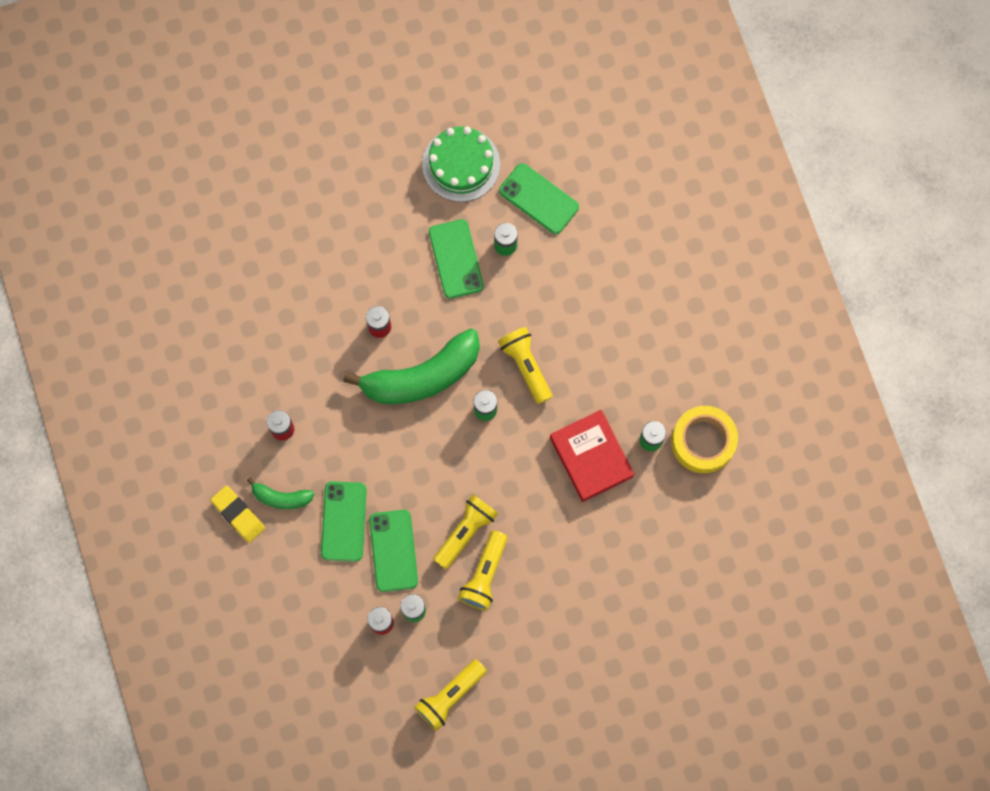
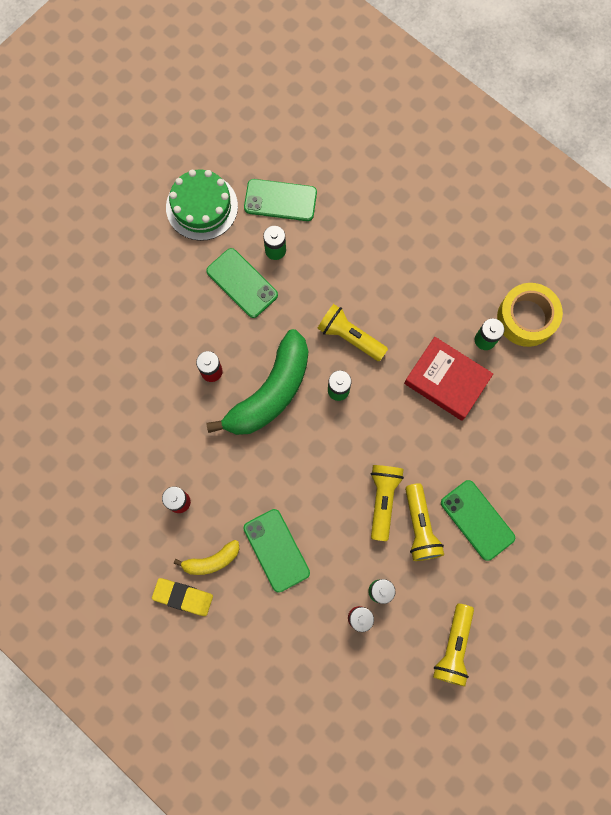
camera: 30 degrees left, 0 degrees up
green banana [247,477,314,509] -> yellow banana [174,540,240,575]
green phone [369,510,418,592] -> green phone moved to [441,480,515,561]

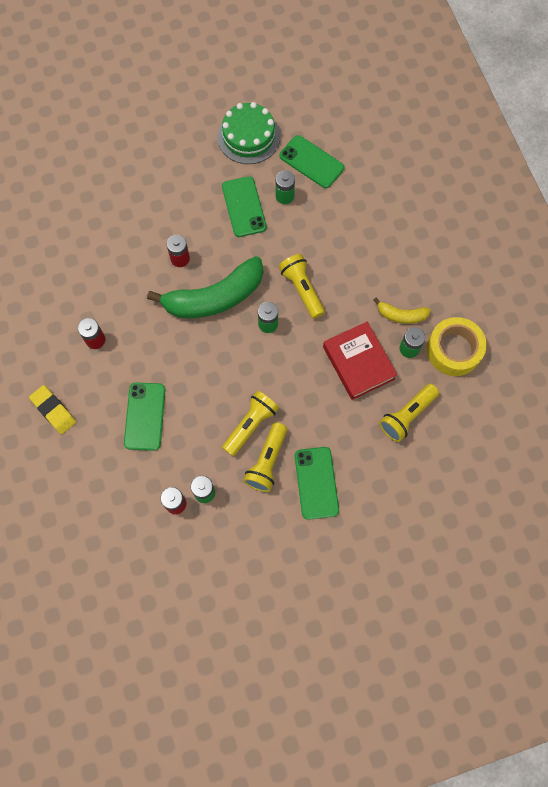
camera: 30 degrees right, 5 degrees down
yellow banana [174,540,240,575] -> yellow banana moved to [373,298,431,324]
yellow flashlight [433,604,474,686] -> yellow flashlight moved to [379,384,439,442]

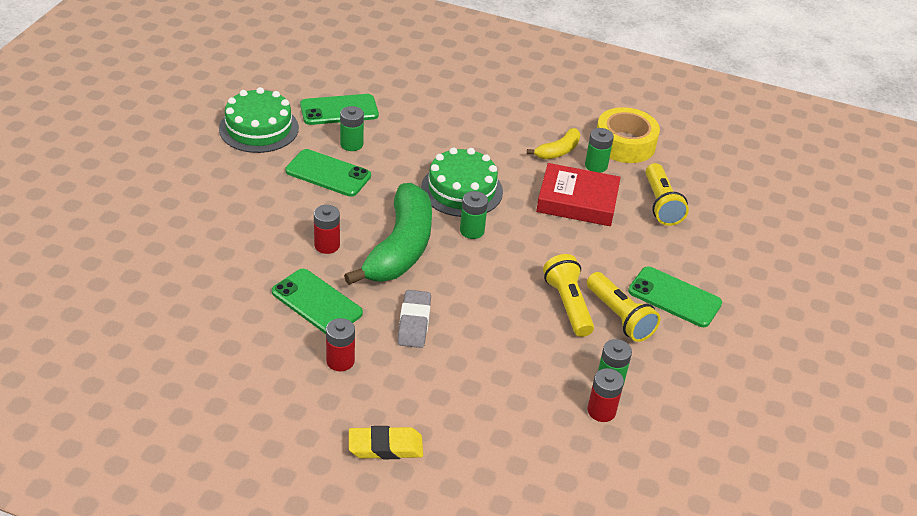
camera: 55 degrees left, 30 degrees down
green phone [124,383,166,451] -> green phone moved to [272,269,363,334]
yellow flashlight [279,254,325,319] -> green cake [421,147,503,217]
none -> grey eraser [398,290,431,348]

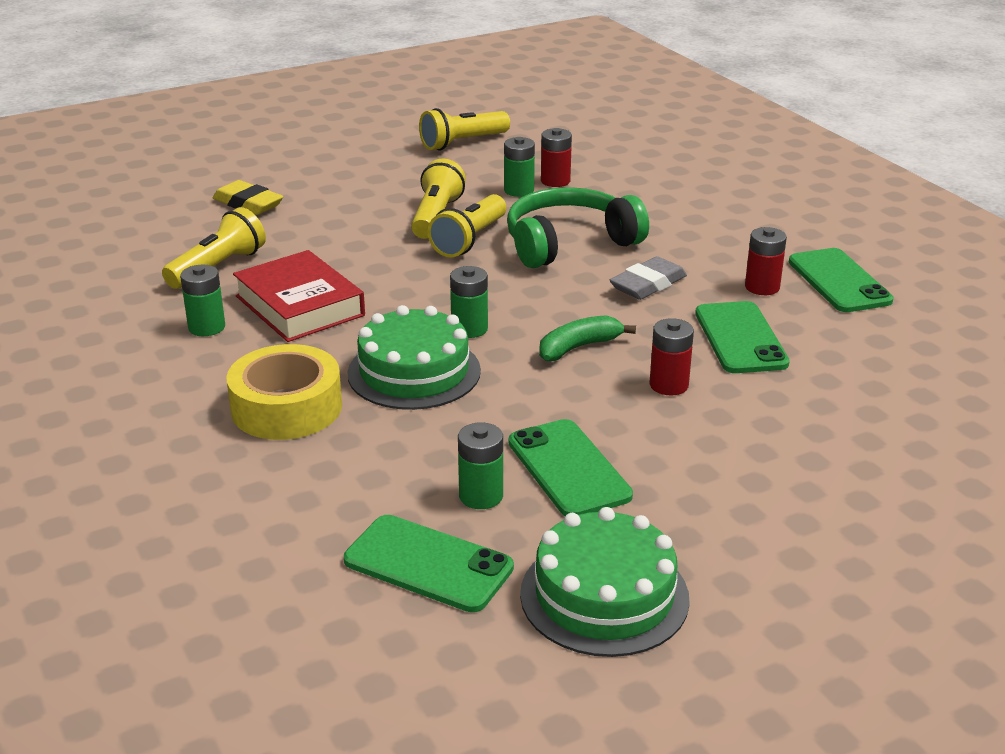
camera: 135 degrees left, 10 degrees down
green banana [344,183,432,285] -> green banana [539,315,636,361], size x0.48
yellow eraser [349,426,423,459] -> yellow eraser moved to [213,180,283,215]
yellow banana [527,128,580,159] -> none
yellow tape [597,107,660,163] -> yellow tape moved to [226,344,342,440]
green phone [628,266,722,327] -> green phone moved to [789,248,894,312]
none -> yellow flashlight [419,108,510,151]
none -> green headphones [507,187,649,268]

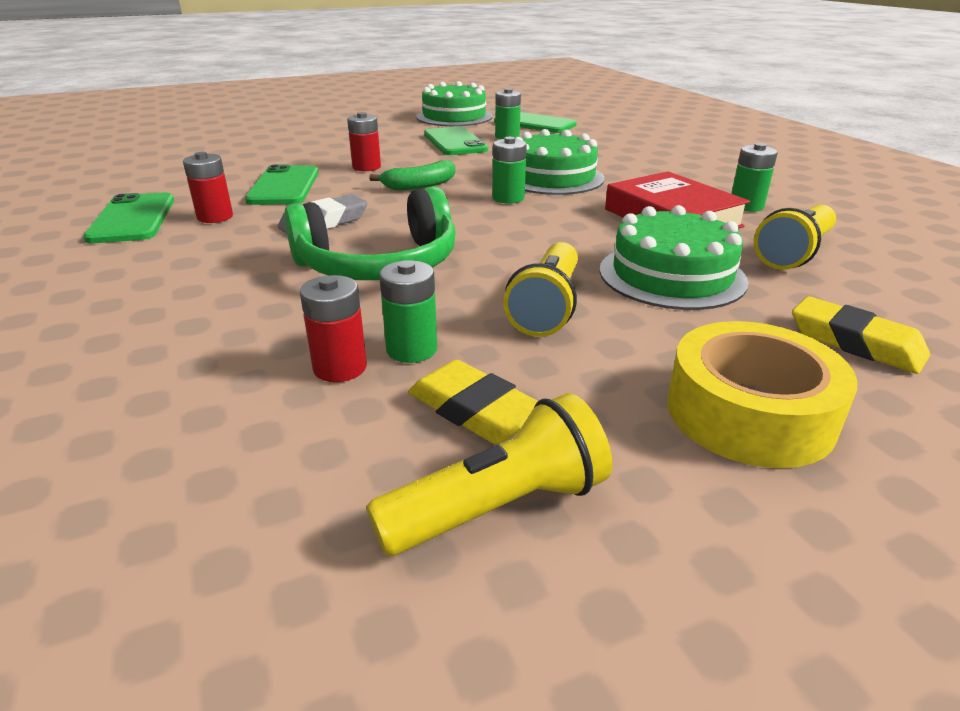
camera: 175 degrees left, 0 degrees up
yellow tape [226,344,342,440] -> yellow tape moved to [667,321,858,468]
yellow flashlight [428,194,506,257] -> none
none -> yellow eraser [408,360,538,444]
none -> green cake [600,205,749,310]

